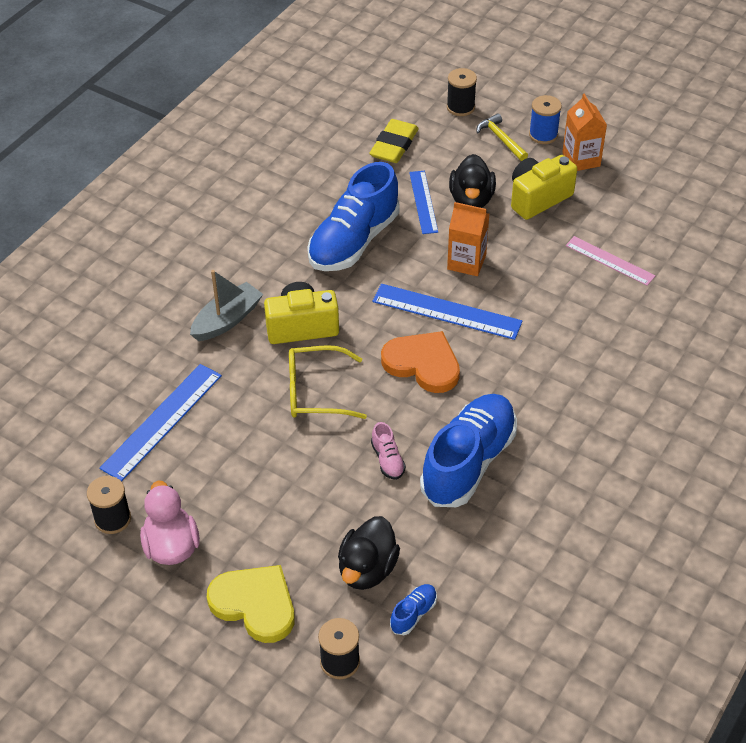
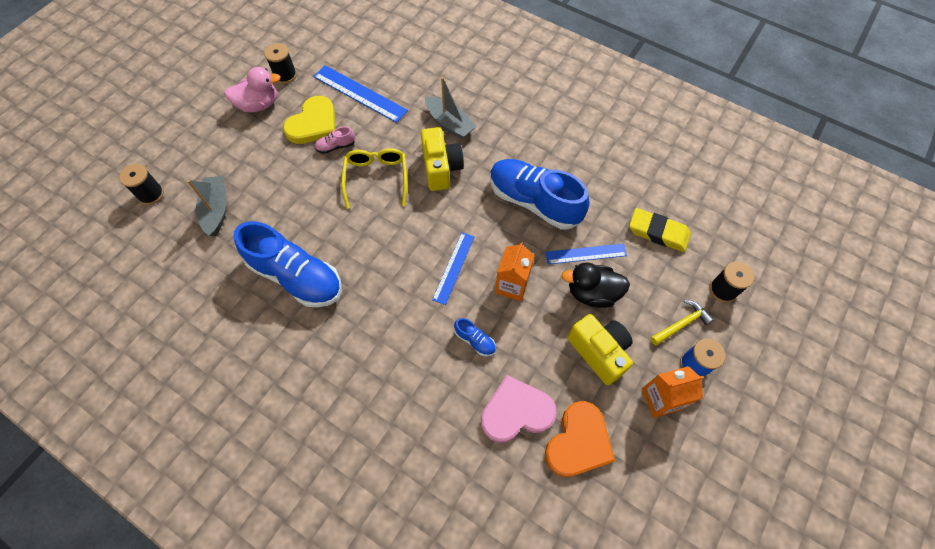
camera: 90 degrees right, 15 degrees up
yellow heart [207,565,295,643] -> yellow heart moved to [283,96,335,144]
black duck [338,516,400,590] -> grey boat [187,176,227,236]
pink shoe [371,422,406,480] -> pink shoe moved to [314,127,355,154]
blue ruler [372,284,522,340] -> blue ruler [432,232,475,305], size x0.65
orange heart [381,331,460,393] -> orange heart moved to [545,401,615,477]
blue shoe [390,584,437,635] -> blue shoe moved to [454,318,496,356]
pink ruler [566,236,656,286] -> pink heart [481,375,557,443]

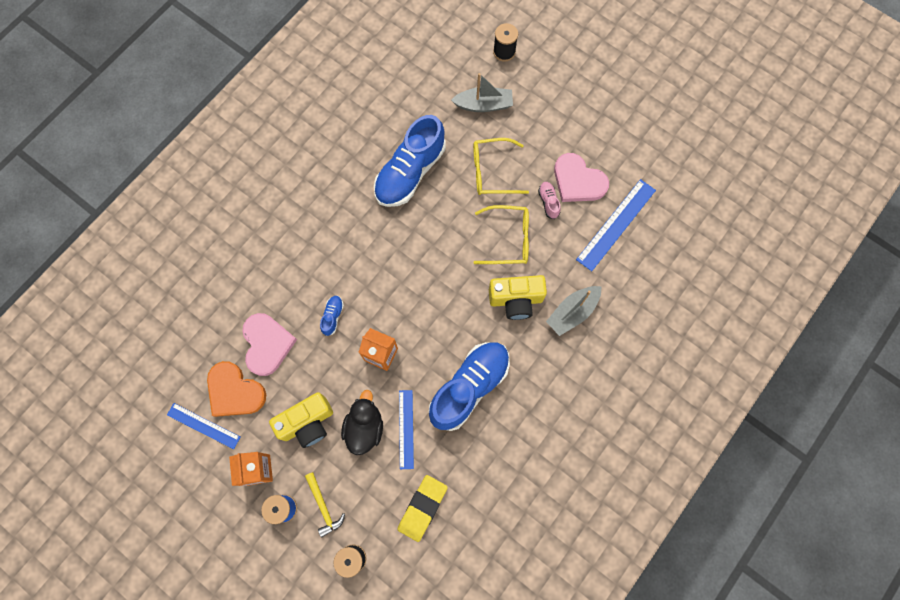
camera: 95 degrees right, 10 degrees up
pink duck [224,67,280,112] -> none
black spool [264,43,297,84] -> none
yellow heart [283,96,335,144] -> pink heart [554,153,609,202]
blue ruler [432,232,475,305] -> blue ruler moved to [167,403,240,449]
blue shoe [454,318,496,356] -> blue shoe turned 150 degrees clockwise [320,296,344,336]
none -> yellow glasses [473,138,529,195]

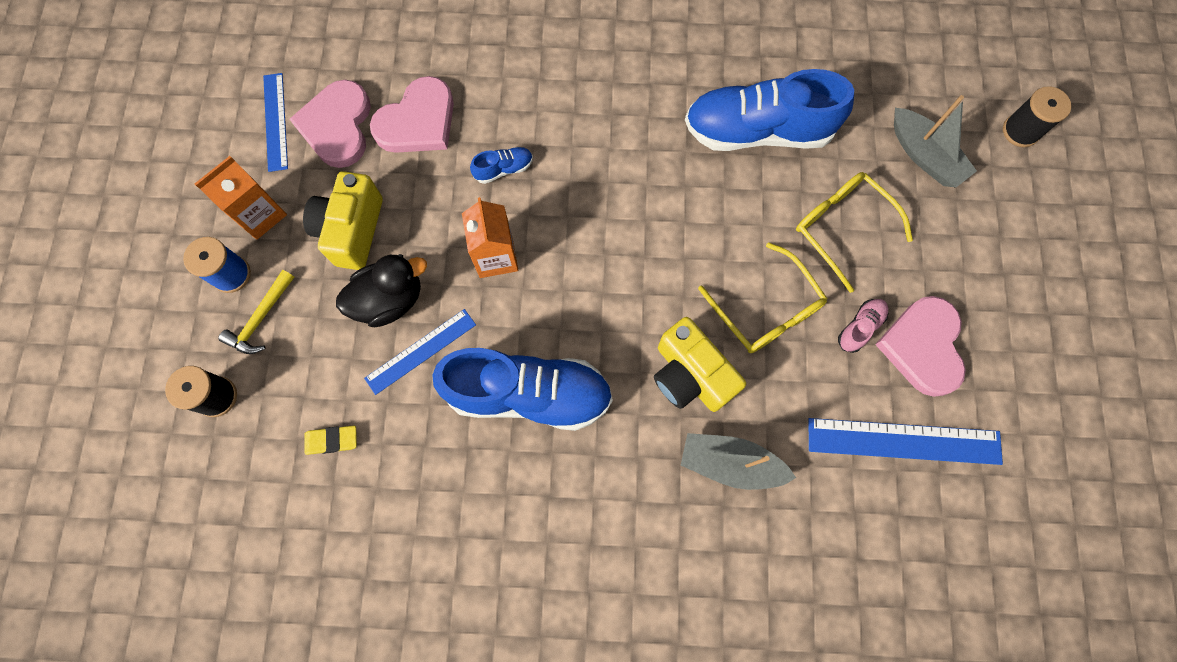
camera: 55 degrees right, 0 degrees up
orange heart [207,361,266,417] -> pink heart [290,80,371,168]
yellow camera [269,392,333,448] -> yellow camera turned 75 degrees clockwise [303,171,383,270]
yellow eraser [398,475,448,542] -> yellow eraser [304,426,357,455], size x0.57

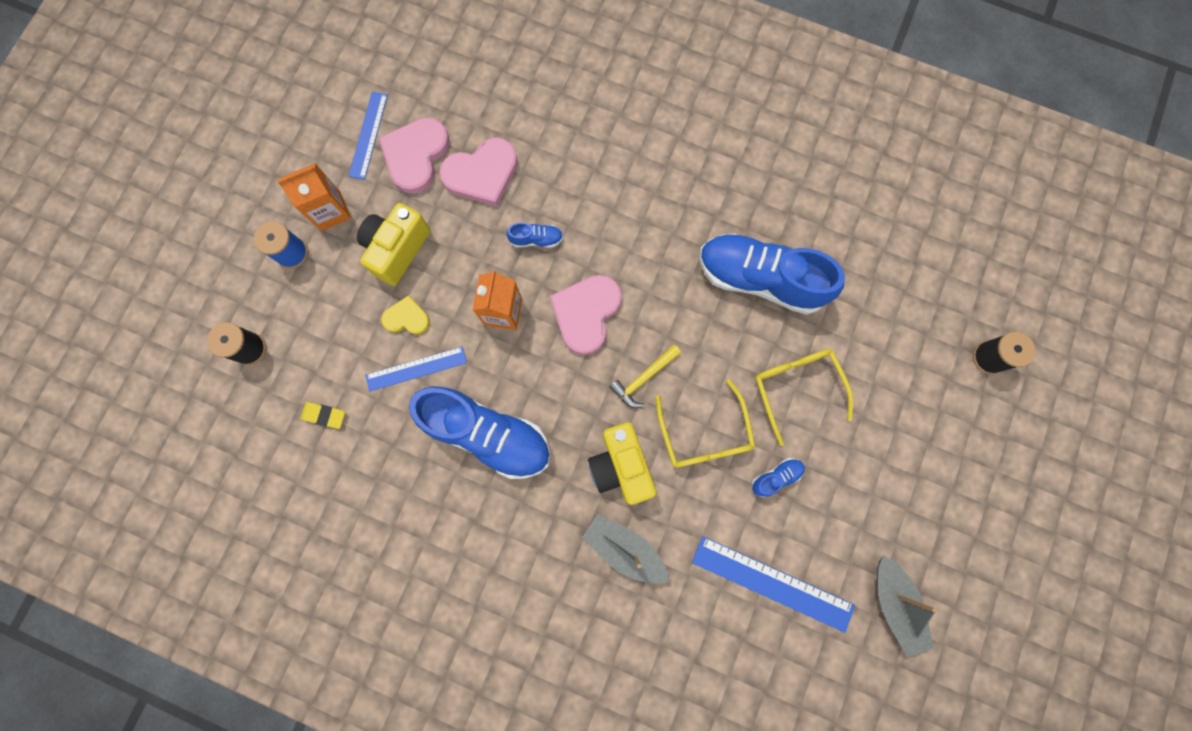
camera: 20 degrees right, 5 degrees up
yellow hammer [218,270,295,354] -> yellow hammer moved to [609,344,681,408]
black duck [336,254,427,327] -> yellow heart [381,295,430,335]
pink shoe [838,299,888,353] -> blue shoe [752,458,805,497]
pink heart [875,296,966,397] -> pink heart moved to [550,275,622,355]
grey boat [894,95,977,187] -> grey boat moved to [877,555,937,657]

